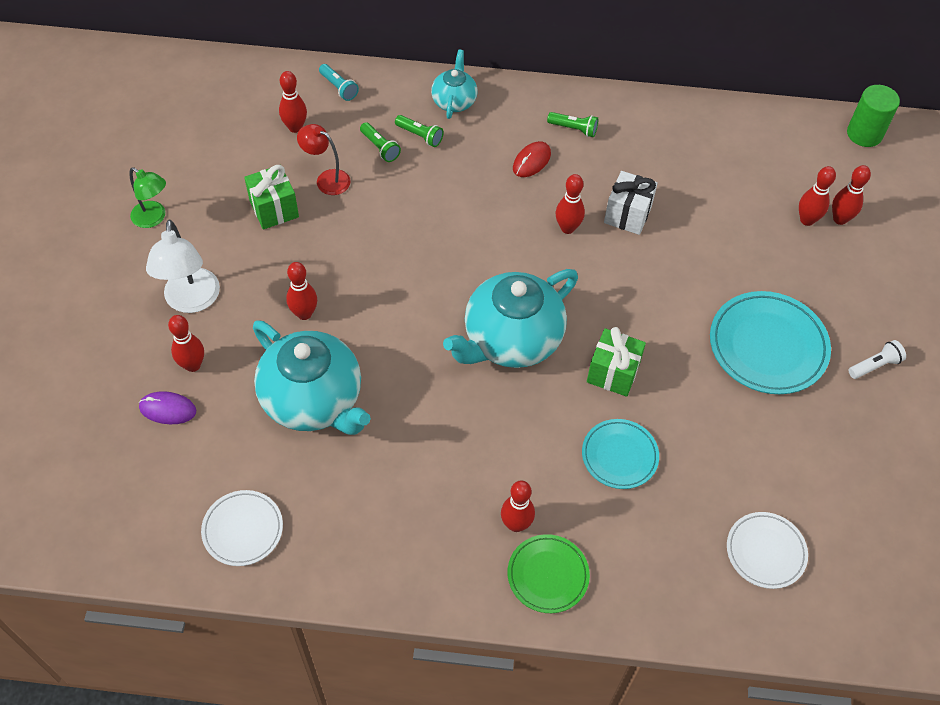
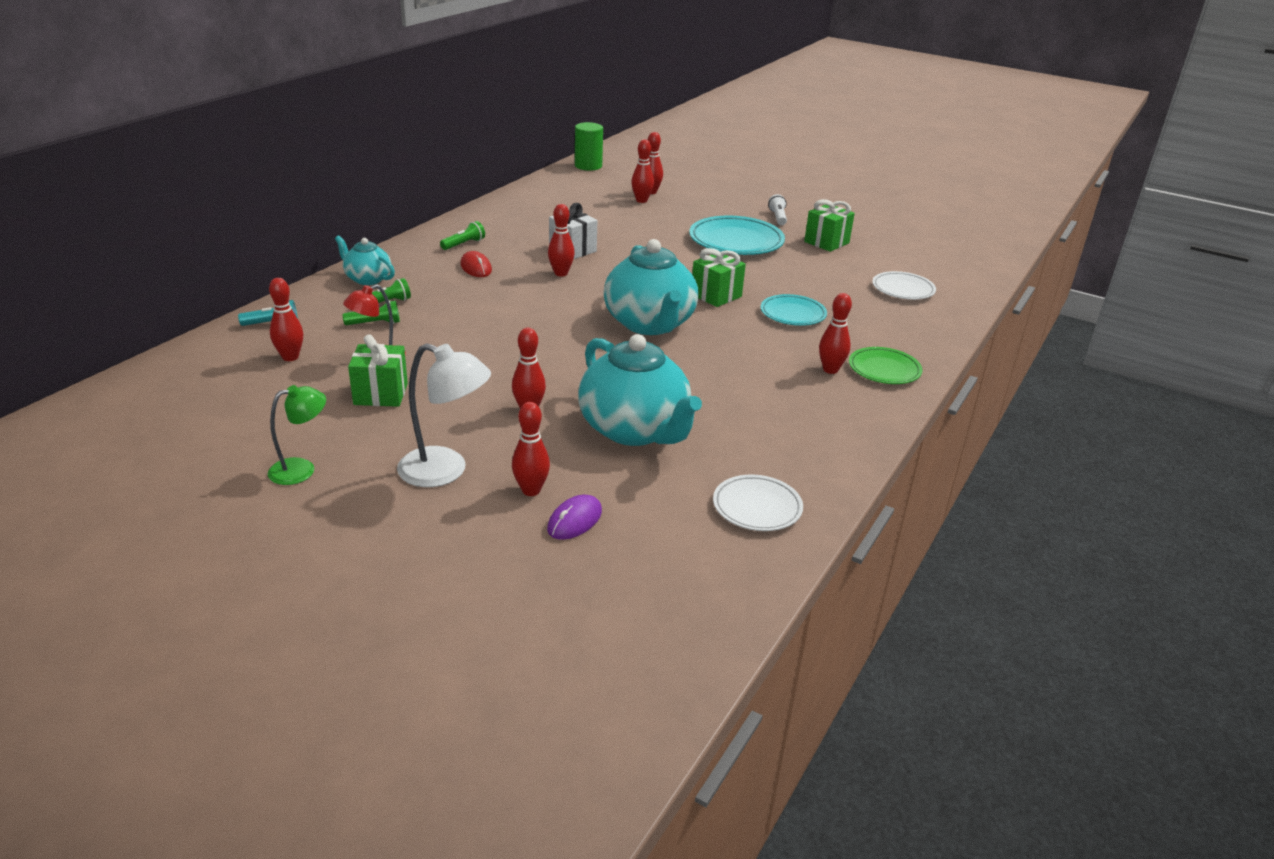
camera: 65 degrees left, 25 degrees down
turquoise teapot [253,320,371,435] -> turquoise teapot turned 75 degrees clockwise [578,334,702,446]
none -> green gift [804,199,855,252]

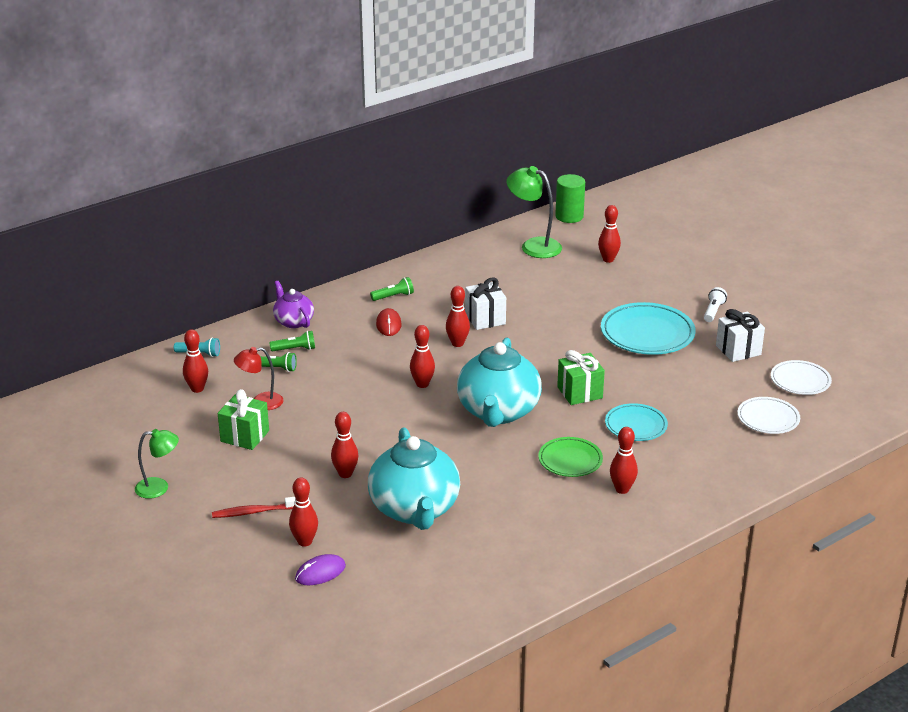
camera: 25 degrees right, 0 degrees up
turquoise teapot [335,235,395,285] -> purple teapot [273,281,314,328]
white lamp [397,343,491,487] -> red toothbrush [212,497,295,518]
red bowling pin [631,139,654,203] -> red bowling pin moved to [410,325,435,388]
white plate [713,475,803,531] -> white plate moved to [771,360,832,395]
green gift [804,199,855,252] -> white gift [716,309,765,362]
green plate [849,347,922,384] -> green plate moved to [538,437,603,477]
none -> green lamp [506,166,562,258]

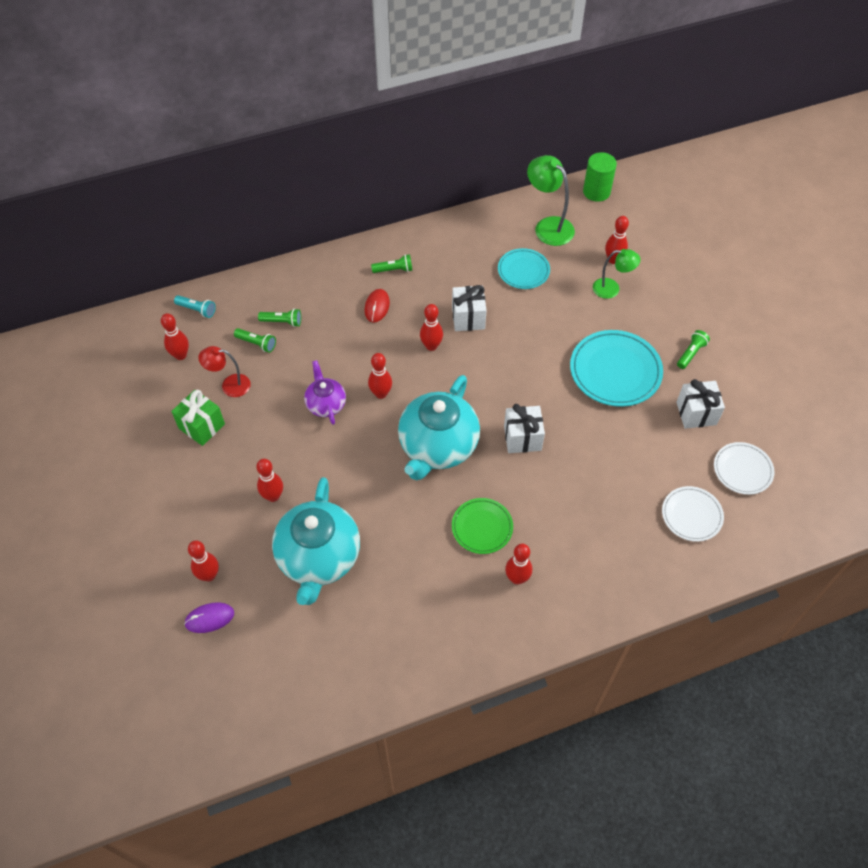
camera: 15 degrees right, 25 degrees up
green lamp [135,429,179,499] -> green lamp moved to [593,249,641,299]
red toothbrush [212,497,295,518] -> none
purple teapot [273,281,314,328] -> purple teapot moved to [304,360,346,425]
green gift [557,350,605,405] -> white gift [504,404,545,453]
turquoise plate [605,403,668,441] -> turquoise plate moved to [498,248,550,289]
white flashlight [704,287,727,322] -> green flashlight [677,330,710,369]

